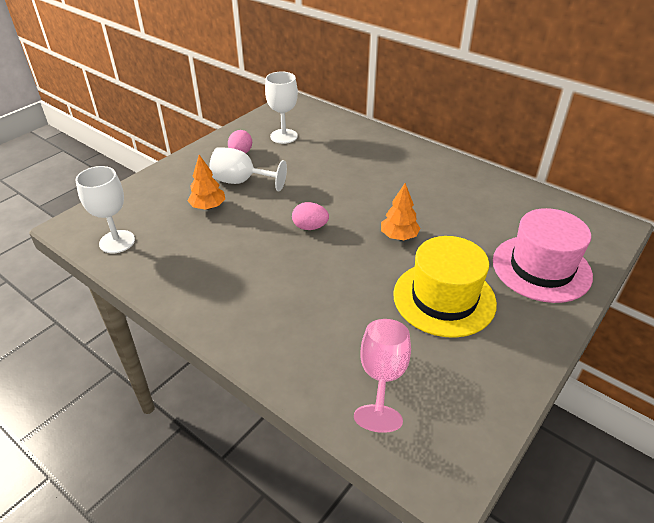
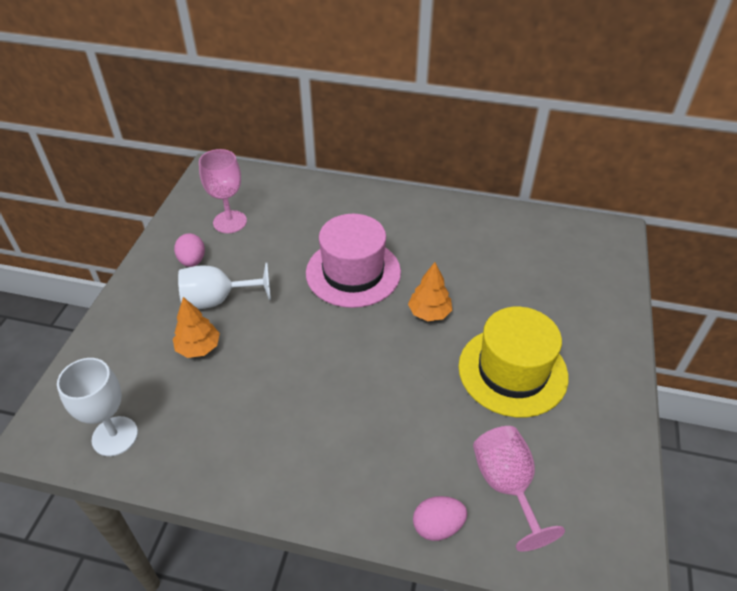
camera: 25 degrees left, 5 degrees up
white goblet [265,71,298,144] -> pink goblet [199,149,247,233]
pink egg [292,202,329,230] -> pink egg moved to [413,496,467,541]
pink hat [493,208,593,303] -> pink hat moved to [306,214,401,308]

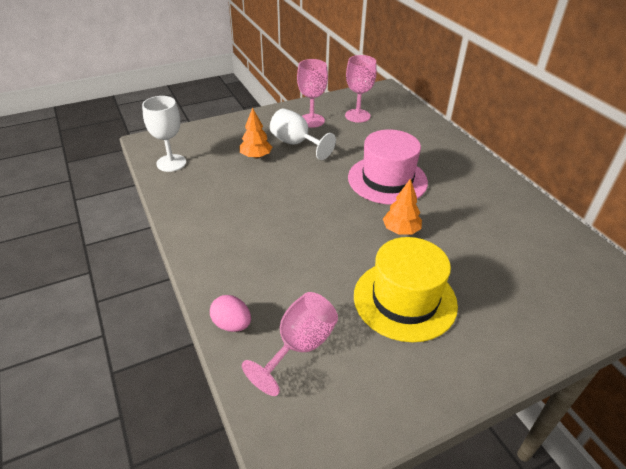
camera: 50 degrees right, 5 degrees down
pink egg [174,233,205,267] -> pink goblet [297,59,328,128]

